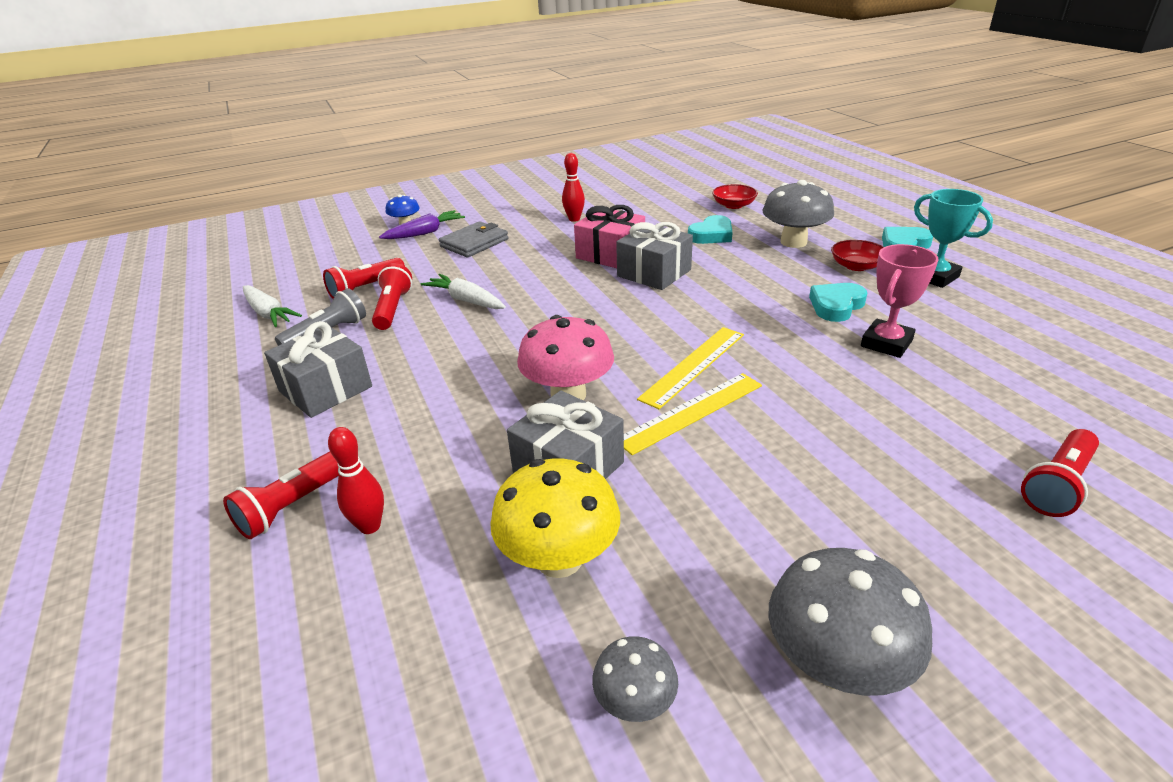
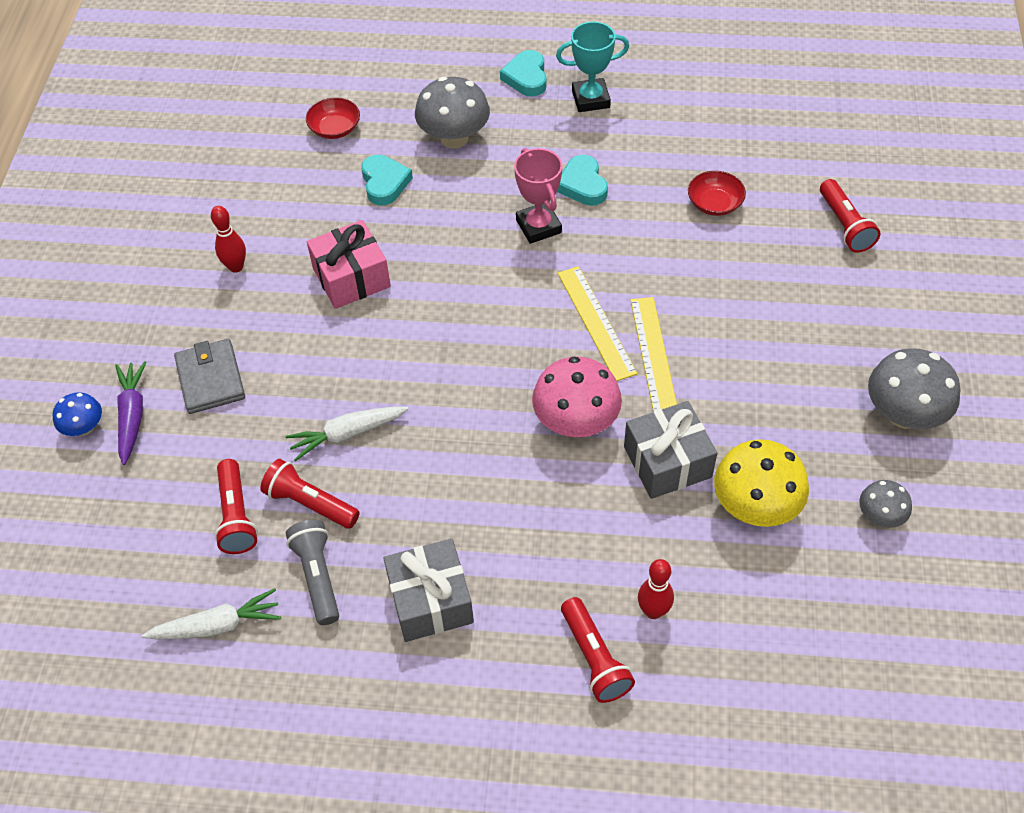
camera: 60 degrees left, 20 degrees up
grey gift [616,222,693,290] -> none
red bowl [831,240,883,271] -> red bowl moved to [688,171,746,216]
pink trophy [861,244,939,358] -> pink trophy moved to [514,148,562,244]

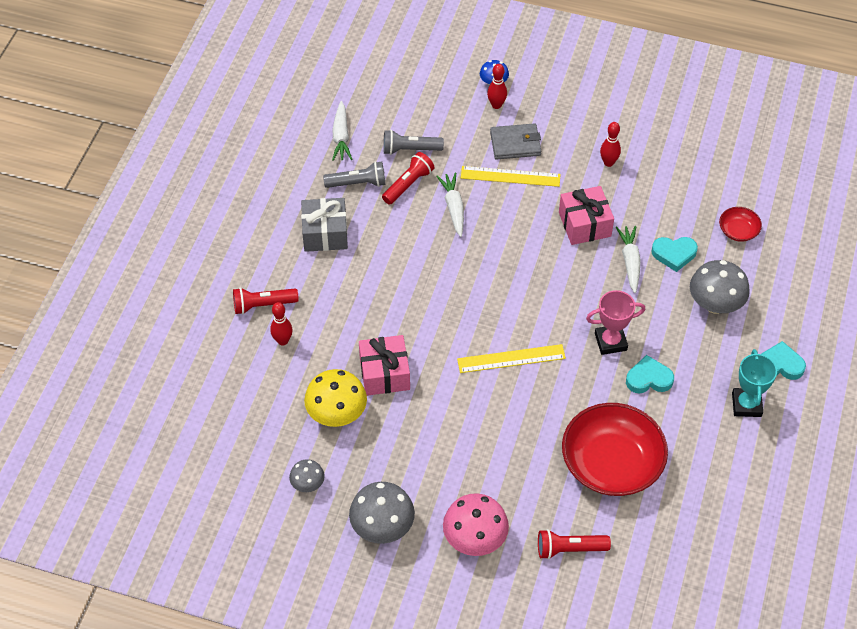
camera: 100 degrees right, 0 degrees up
purple carrot [115,361,147,465] -> red bowling pin [487,64,507,109]
red flashlight [214,459,258,554] -> grey flashlight [383,130,444,155]
pink mushroom [532,357,622,437] -> pink mushroom moved to [443,493,509,556]
grey gift [624,401,717,499] -> pink gift [359,335,410,396]
yellow ruler [631,297,677,412] -> yellow ruler moved to [461,166,561,187]
red bowl [688,171,746,216] -> red bowl [562,403,668,496], size x2.24
none -> white carrot [616,226,641,293]

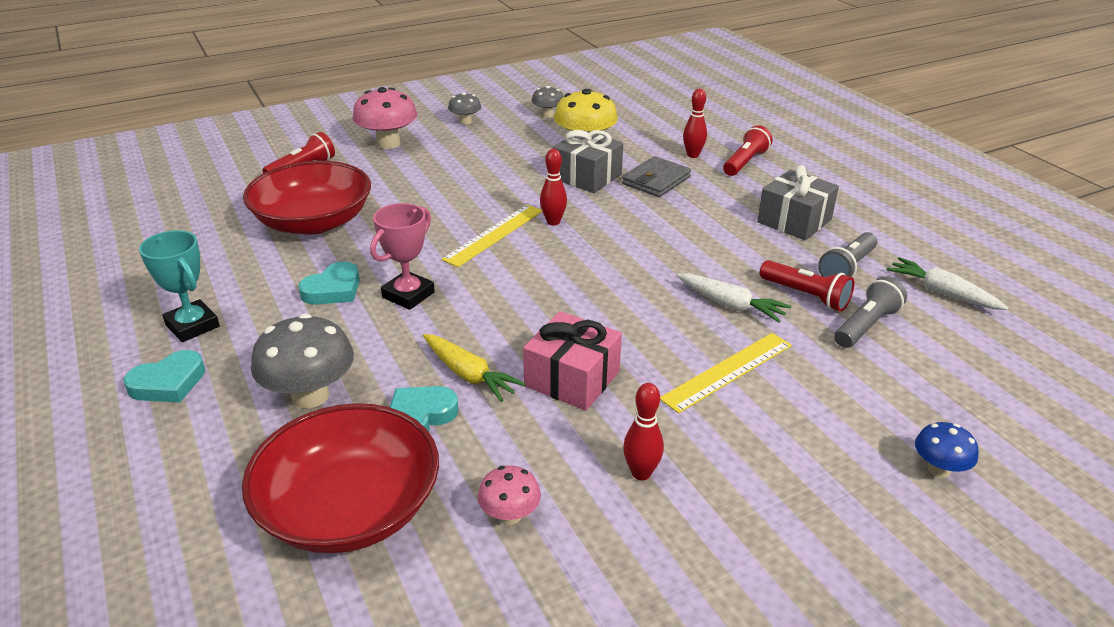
camera: 135 degrees right, 20 degrees down
grey mushroom [349,482,415,544] -> grey mushroom [448,92,481,125], size x0.55
pink gift [359,335,410,396] -> grey gift [553,130,623,193]
red flashlight [382,152,434,205] -> red flashlight turned 45 degrees counterclockwise [760,260,855,312]
red bowling pin [487,64,507,109] -> red bowling pin moved to [540,149,567,225]
grey wallet [490,123,541,160] -> grey wallet moved to [622,156,691,197]
white carrot [616,226,641,293] -> yellow carrot [423,334,526,402]
red bowl [719,207,762,242] -> red bowl [242,403,439,553], size x2.24
none -> pink mushroom [478,465,541,525]

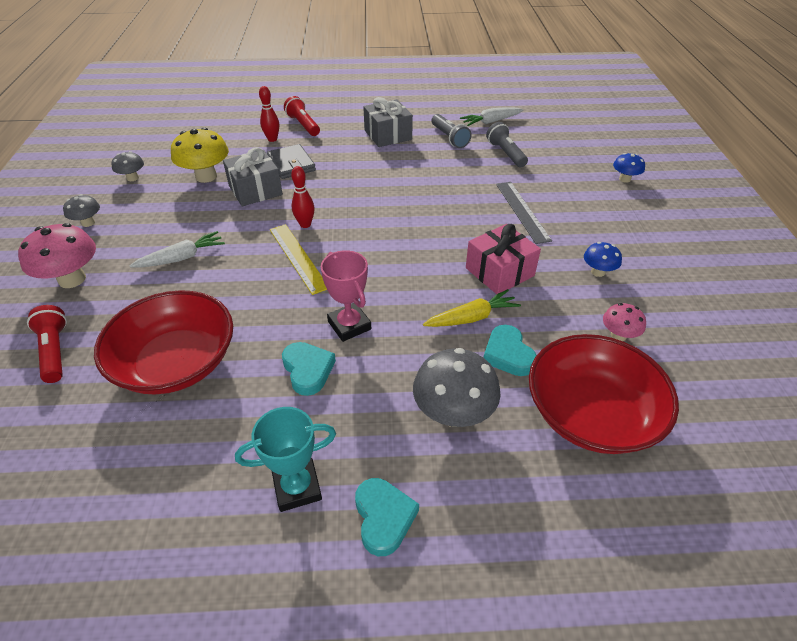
camera: 65 degrees left, 10 degrees up
red bowling pin [623,383,664,480] -> blue mushroom [584,242,622,277]
yellow ruler [660,333,792,413] -> grey ruler [496,182,552,244]
white carrot [676,273,791,322] -> white carrot moved to [129,231,225,268]
red flashlight [760,260,855,312] -> none

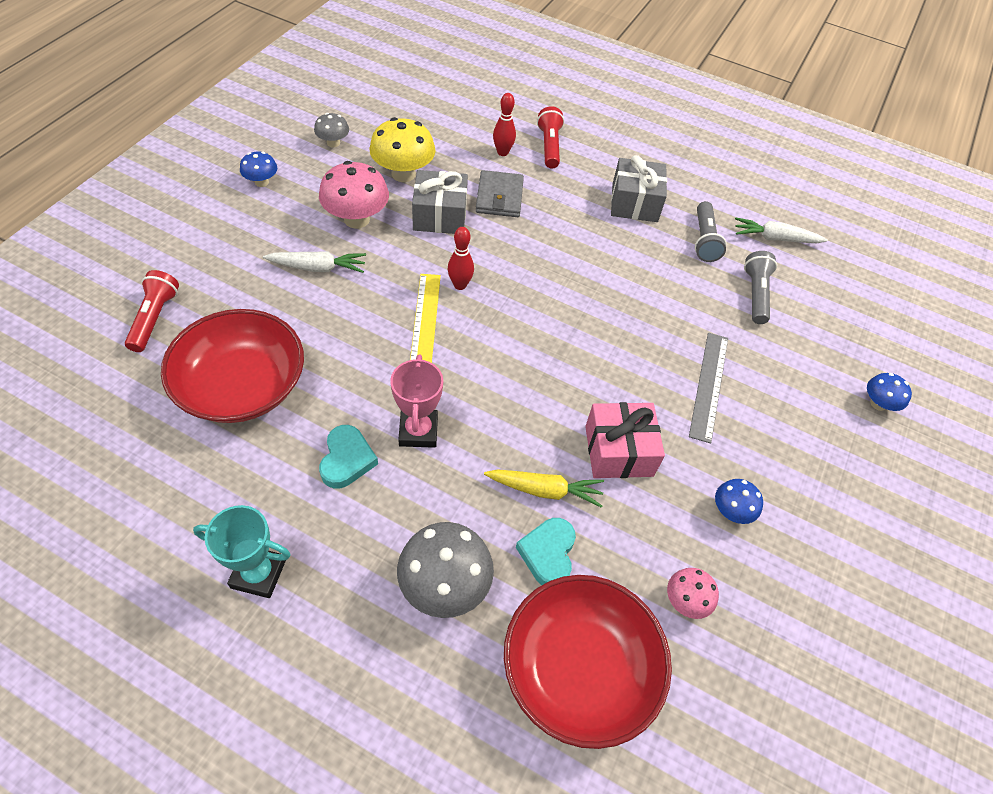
camera: 25 degrees right, 10 degrees up
pink mushroom [18,223,96,288] -> pink mushroom moved to [319,161,389,229]
grey mushroom [63,194,100,227] -> blue mushroom [240,151,277,187]
turquoise heart [355,478,419,556] -> none

